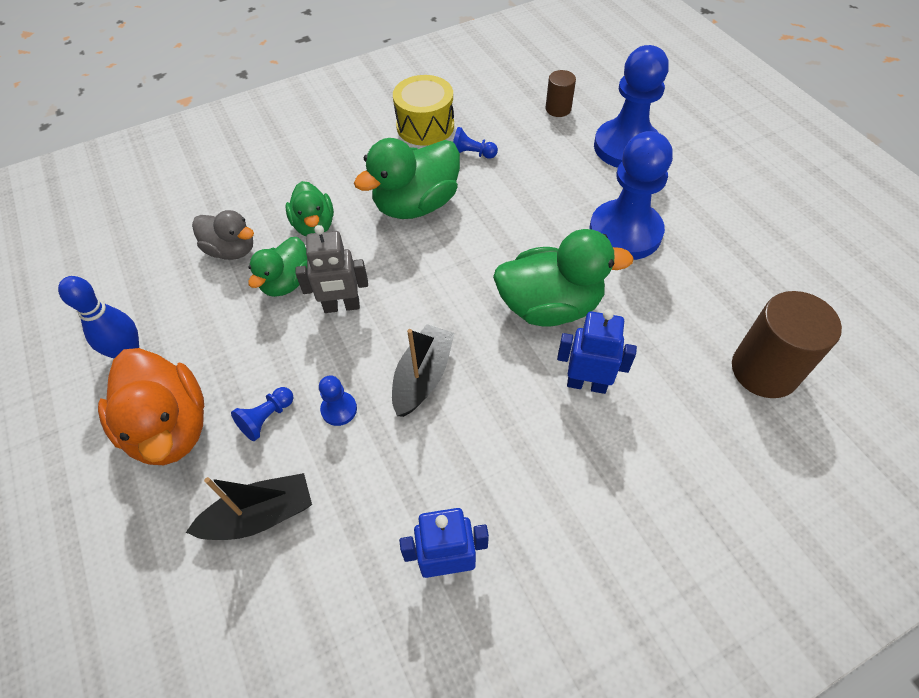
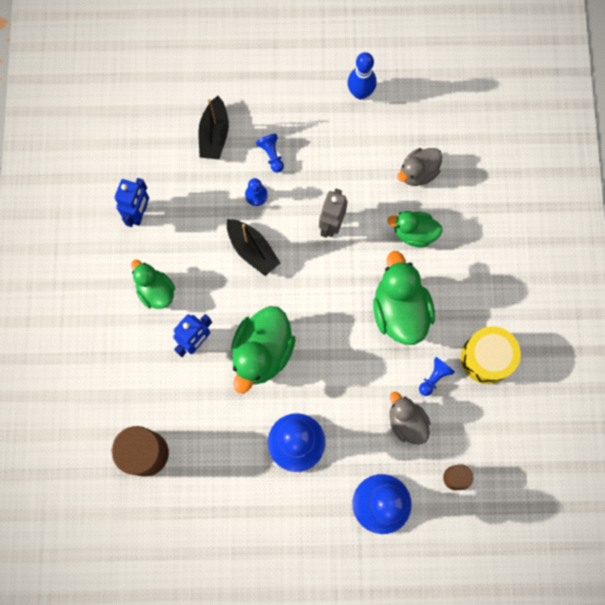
camera: 115 degrees right, 20 degrees up
orange duck [98,348,204,465] -> none
green duck [248,237,307,297] -> green duck moved to [131,260,175,309]
none -> grey duck [390,392,431,445]

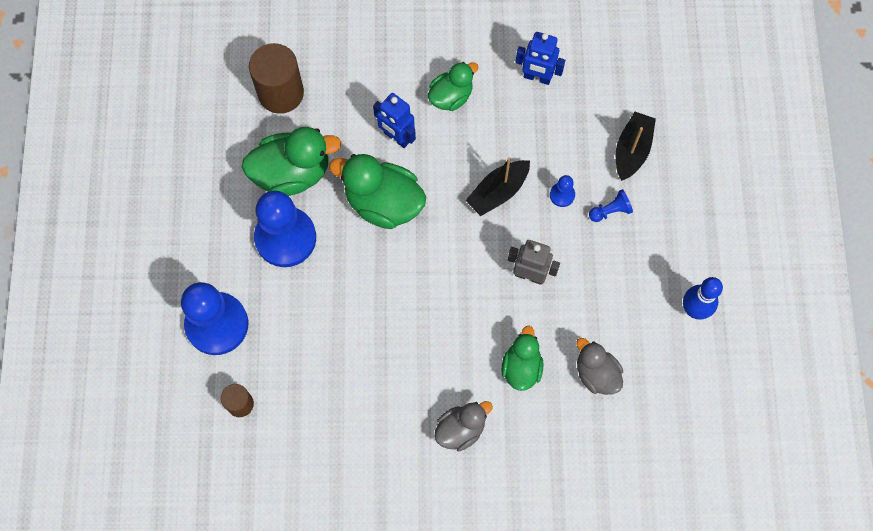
camera: 90 degrees right, 5 degrees down
black boat [198,96,229,159] -> black boat turned 105 degrees clockwise [616,112,656,181]
green duck [373,251,435,345] -> green duck moved to [242,127,341,196]
grey duck [390,392,431,445] -> grey duck moved to [434,401,493,451]
blue pawn [419,357,455,396] -> none
yellow drum [461,326,521,384] -> none

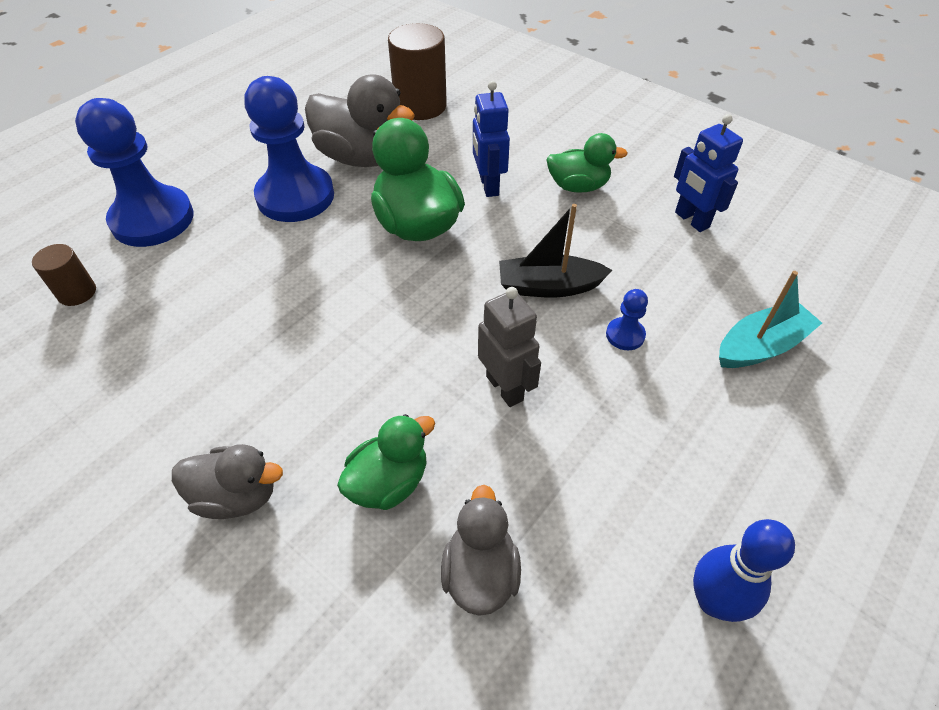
camera: 40 degrees right, 20 degrees down
green duck [242,127,341,196] -> grey duck [305,74,415,167]
blue pawn [589,189,633,222] -> none
black boat [616,112,656,181] -> turquoise boat [719,271,822,368]

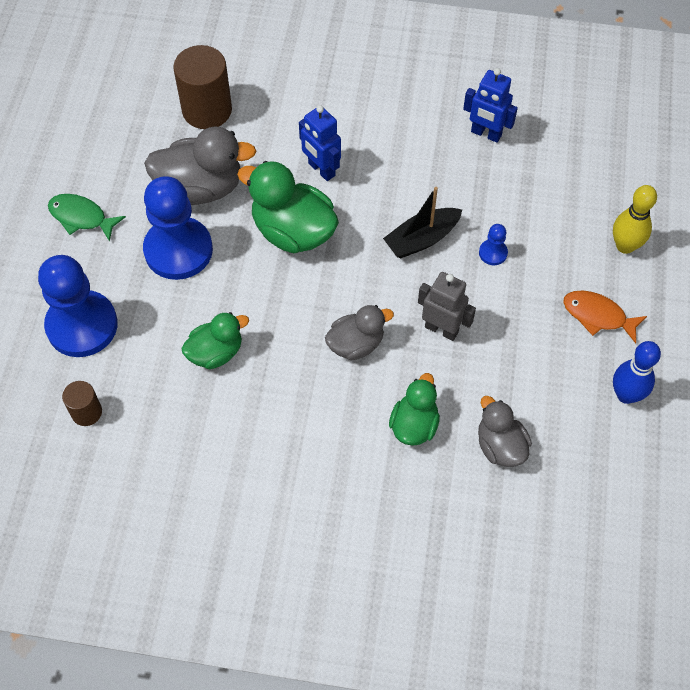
camera: 30 degrees left, 10 degrees up
grey duck [172,444,283,519] -> grey duck moved to [325,305,394,360]
green duck [547,133,628,193] -> green duck moved to [181,312,249,369]
turquoise boat [719,271,822,368] -> none
none -> green fish [48,194,126,242]
none -> orange fish [563,291,647,344]
none -> yellow bowling pin [613,185,657,254]

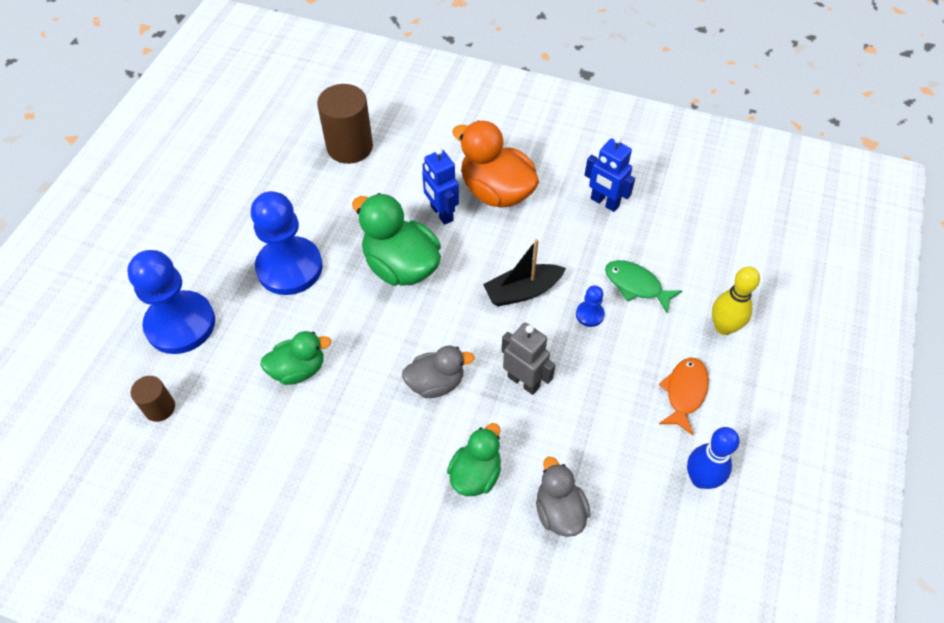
camera: 10 degrees right, 5 degrees down
green fish [48,194,126,242] -> green fish moved to [605,260,682,313]
grey duck [144,126,256,205] -> none
orange fish [563,291,647,344] -> orange fish turned 75 degrees clockwise [659,358,709,435]
none -> orange duck [452,120,539,208]

